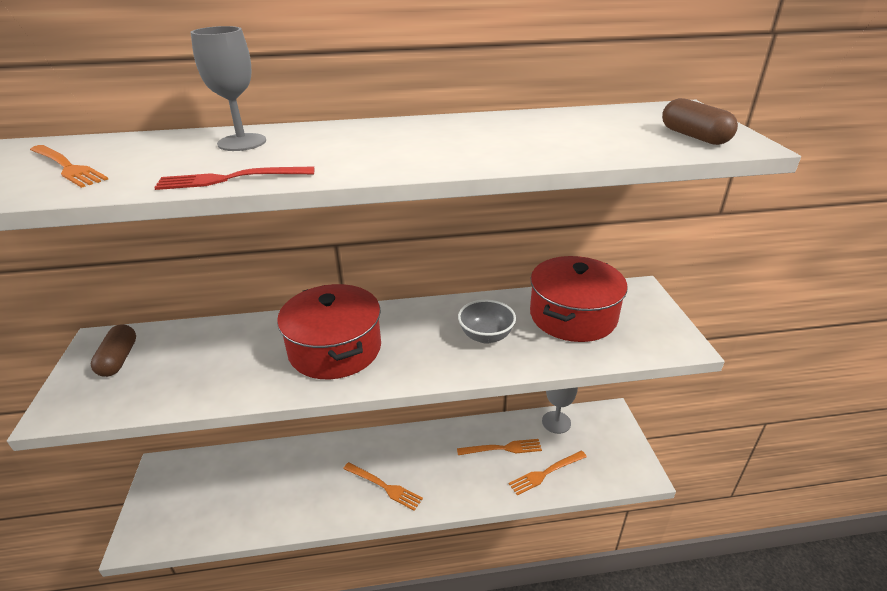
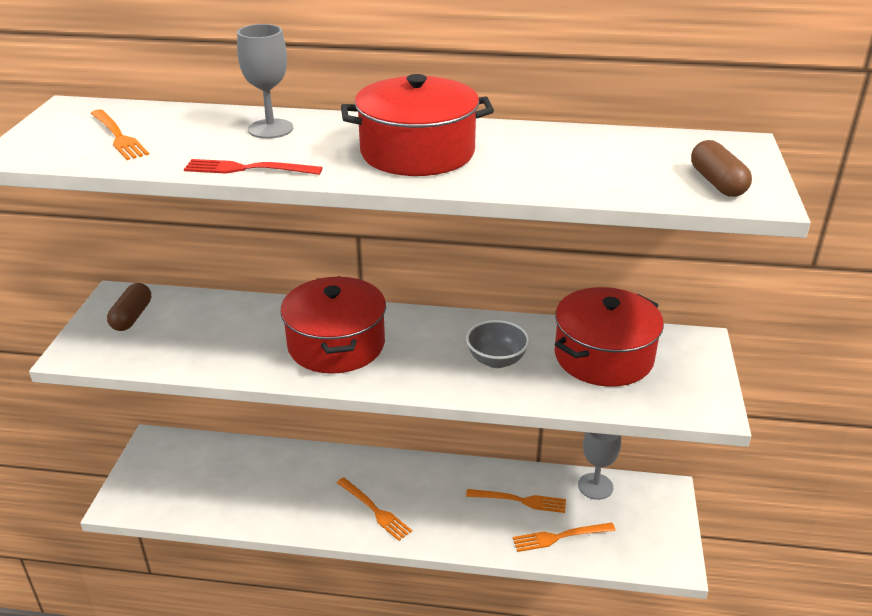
camera: 15 degrees right, 0 degrees up
none -> red pot [341,74,494,176]

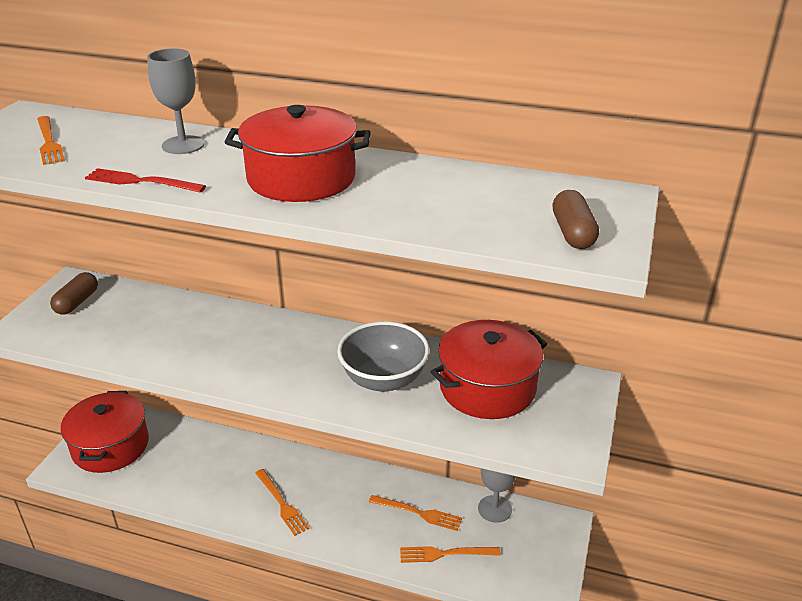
camera: 10 degrees right, 0 degrees up
red pot [280,276,386,374] -> red pot moved to [61,391,149,473]
grey bowl [466,320,530,368] -> grey bowl [337,321,430,392], size x1.51

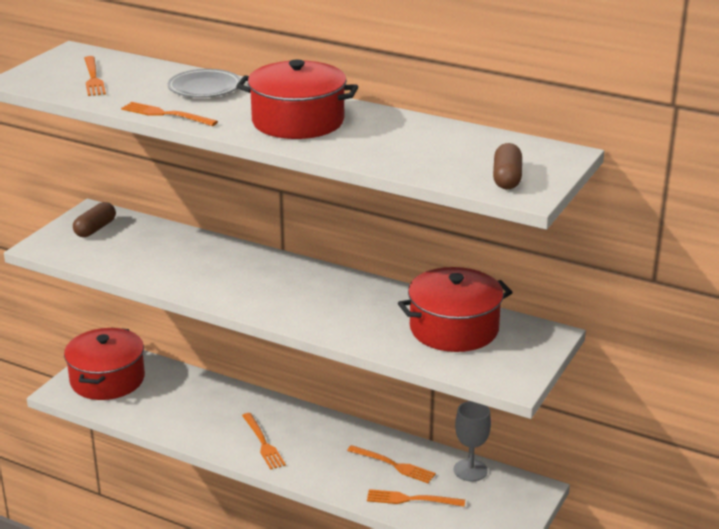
camera: 10 degrees right, 5 degrees down
red fork [85,168,206,193] -> orange fork [121,102,218,126]
grey goblet [147,49,204,154] -> grey plate [168,69,241,98]
grey bowl [337,321,430,392] -> none

